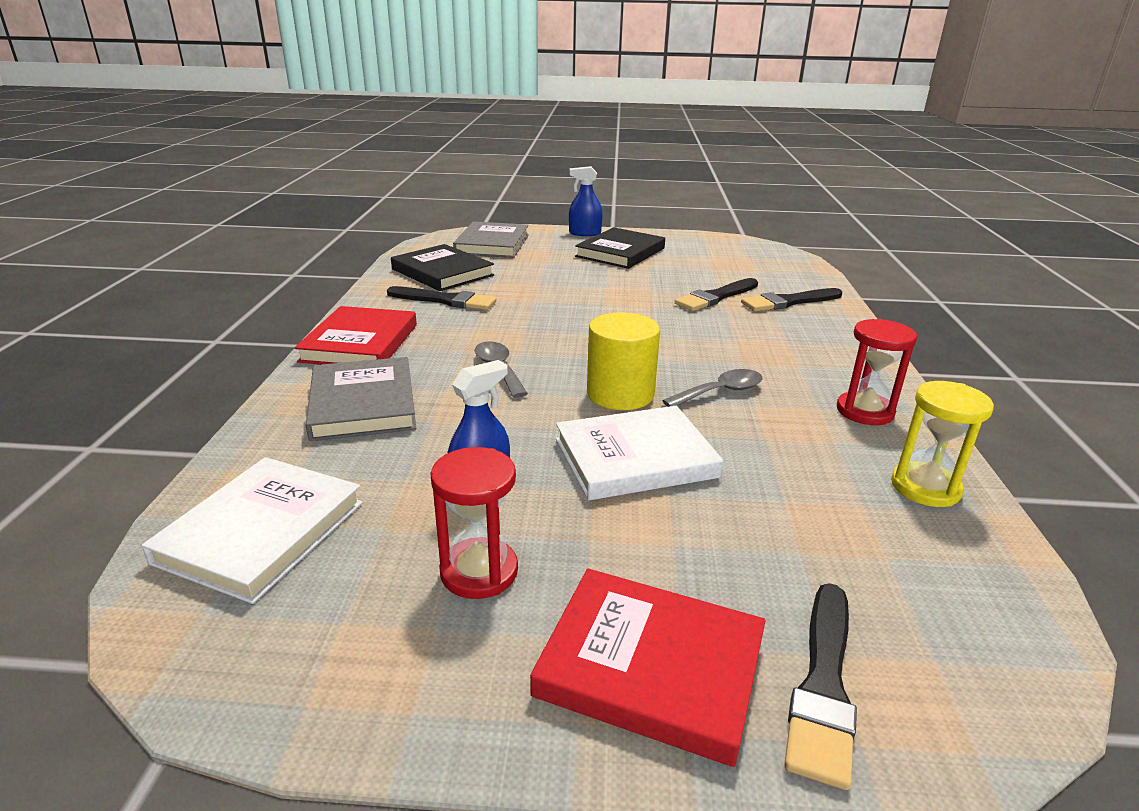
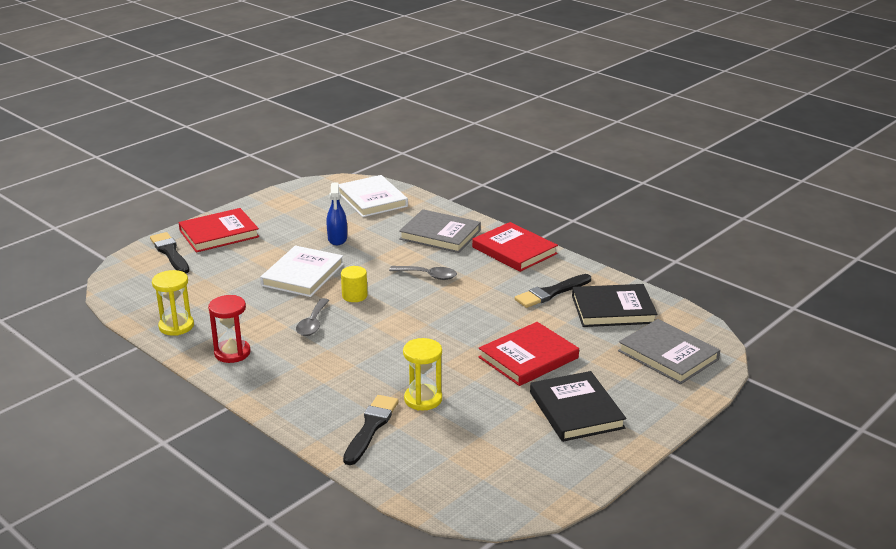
camera: 130 degrees right, 0 degrees up
red hourglass [430,447,518,599] -> none
blue spray bottle [569,166,603,236] -> none
yellow cylinder [587,312,660,410] -> yellow cylinder [341,266,368,302], size x0.61
black brush [675,278,758,311] -> yellow hourglass [403,338,442,410]
none -> red book [479,322,579,386]

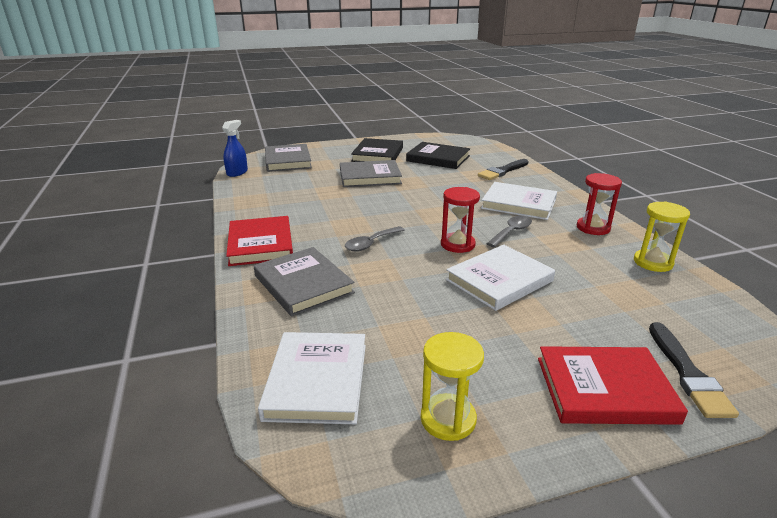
camera: 150 degrees left, 0 degrees up
blue spray bottle [326,183,347,245] -> blue spray bottle moved to [222,120,248,177]
yellow cylinder [341,266,368,302] -> red hourglass [441,187,480,253]
grey spoon [389,266,457,280] -> grey spoon turned 90 degrees counterclockwise [345,226,405,252]
yellow hourglass [403,338,442,410] -> yellow hourglass moved to [421,332,484,441]
red book [479,322,579,386] -> grey book [340,160,402,187]
black brush [515,274,591,308] -> none
black book [572,284,658,327] -> black book moved to [406,142,470,169]
none -> white book [481,182,557,220]

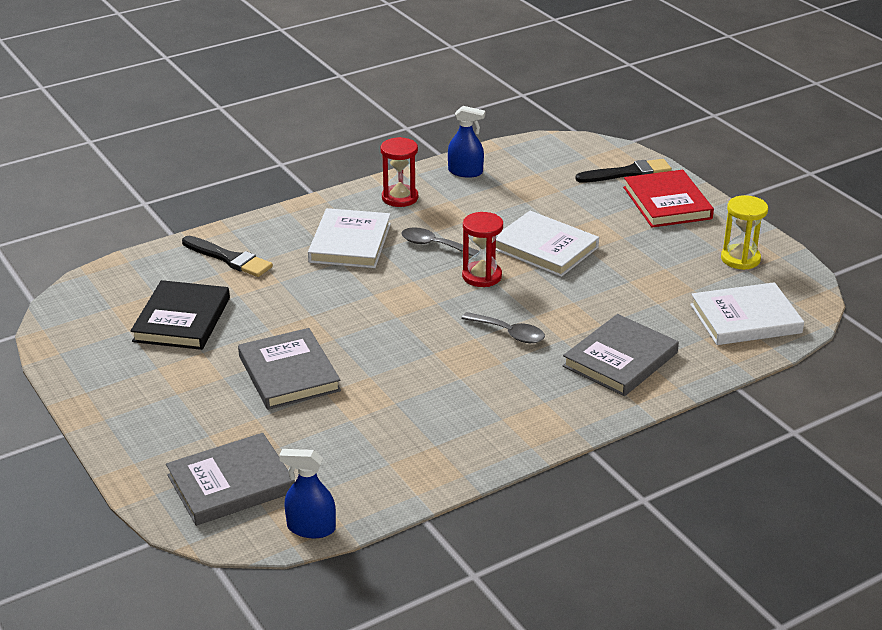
camera: 105 degrees left, 5 degrees up
red book [226,216,293,266] -> none
black book [351,138,403,162] -> none
yellow hourglass [634,202,690,272] -> blue spray bottle [448,106,485,178]

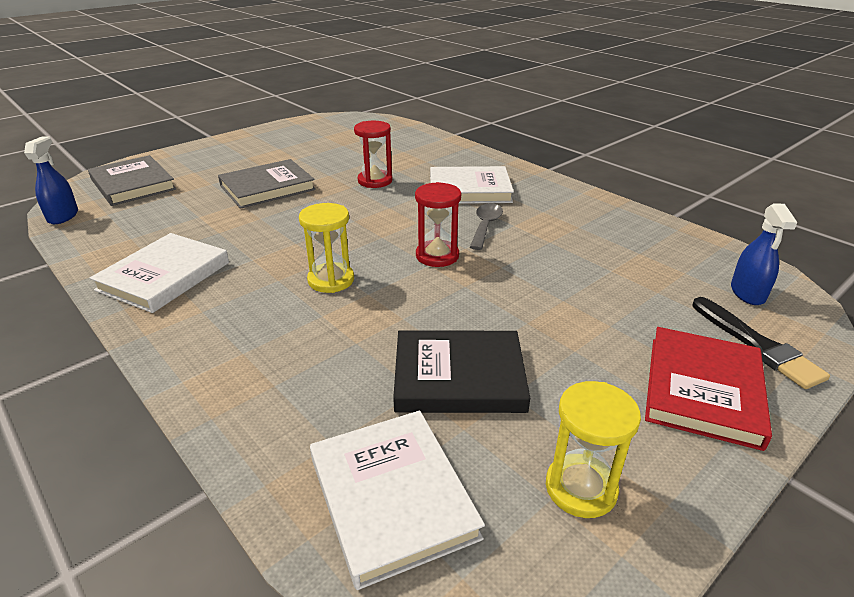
camera: 80 degrees right, 0 degrees up
black book [131,280,230,350] -> black book moved to [393,330,530,413]
black brush [182,236,273,277] -> none
red hourglass [380,137,418,207] -> red hourglass moved to [354,121,392,188]
blue spray bottle [448,106,485,178] -> blue spray bottle moved to [731,203,798,305]
grey spoon [461,312,545,343] -> yellow hourglass [299,203,354,293]
white book [496,211,599,277] -> white book moved to [90,233,229,313]
grey book [563,314,679,396] -> none
red book [623,170,714,227] -> red book turned 45 degrees counterclockwise [645,327,772,451]

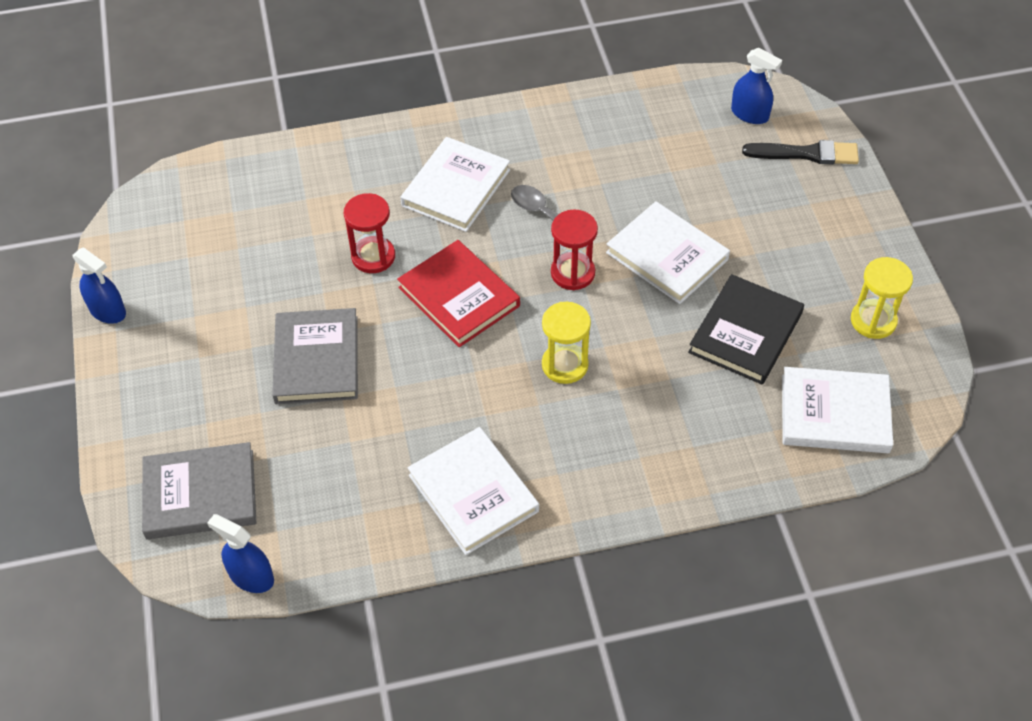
camera: 60 degrees left, 20 degrees up
red book [645,327,772,451] -> red book moved to [397,240,520,347]
none -> blue spray bottle [73,247,126,324]
none -> white book [606,201,730,304]

